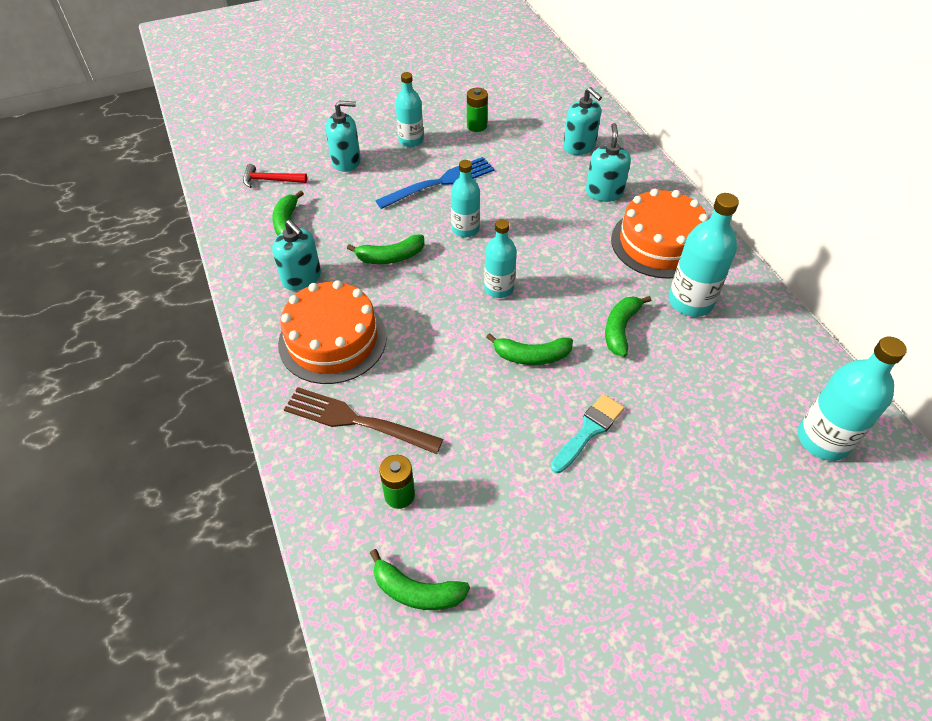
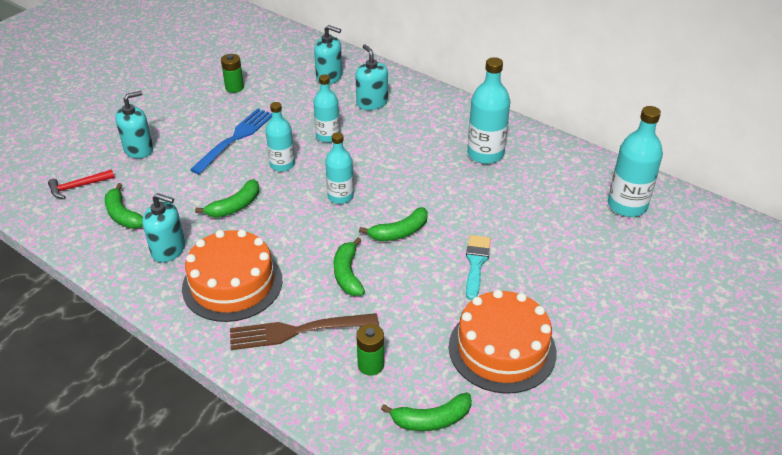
camera: 30 degrees left, 10 degrees down
turquoise bottle [395,72,423,147] -> turquoise bottle moved to [313,74,340,143]
green banana [605,296,651,357] -> green banana moved to [334,237,365,296]
orange cake [611,189,708,279] -> orange cake moved to [449,289,557,394]

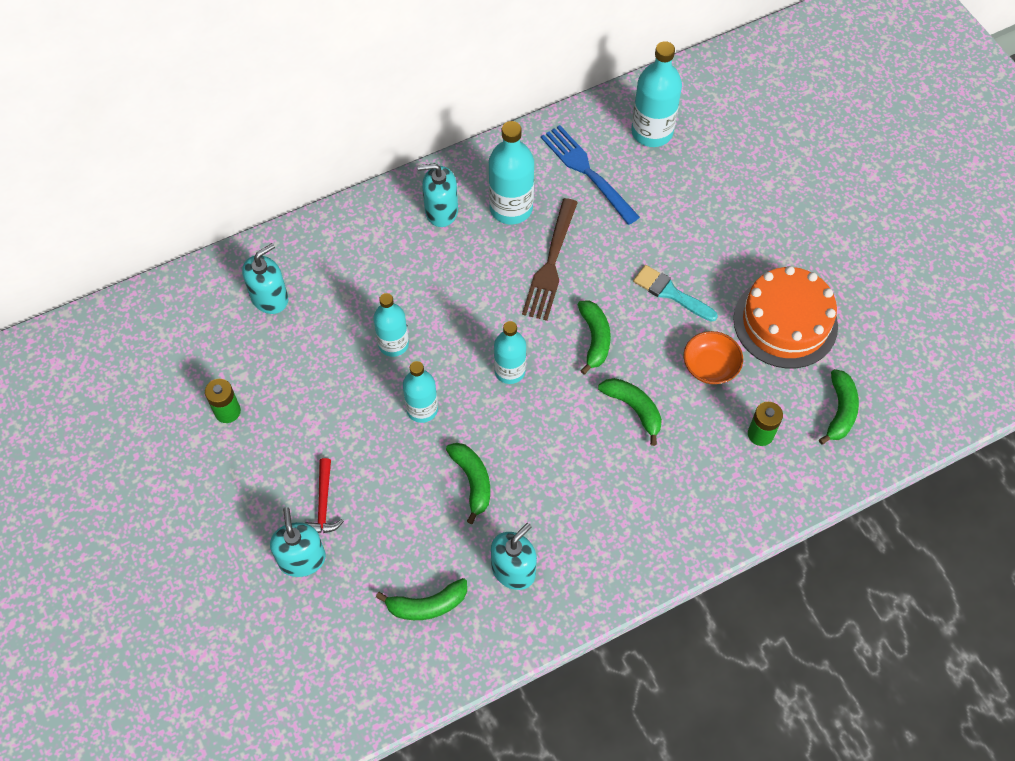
camera: 65 degrees left, 20 degrees up
red hammer [48,169,114,199] -> red hammer moved to [305,458,344,533]
orange cake [182,229,283,322] -> none
blue fork [190,108,272,174] -> blue fork moved to [541,125,640,225]
brown fork [230,313,379,350] -> brown fork moved to [522,198,578,321]
green banana [334,237,365,296] -> green banana turned 150 degrees counterclockwise [598,378,662,446]
turquoise soap dispenser [355,44,388,110] -> turquoise soap dispenser moved to [417,163,458,227]
none -> orange bowl [684,331,743,384]

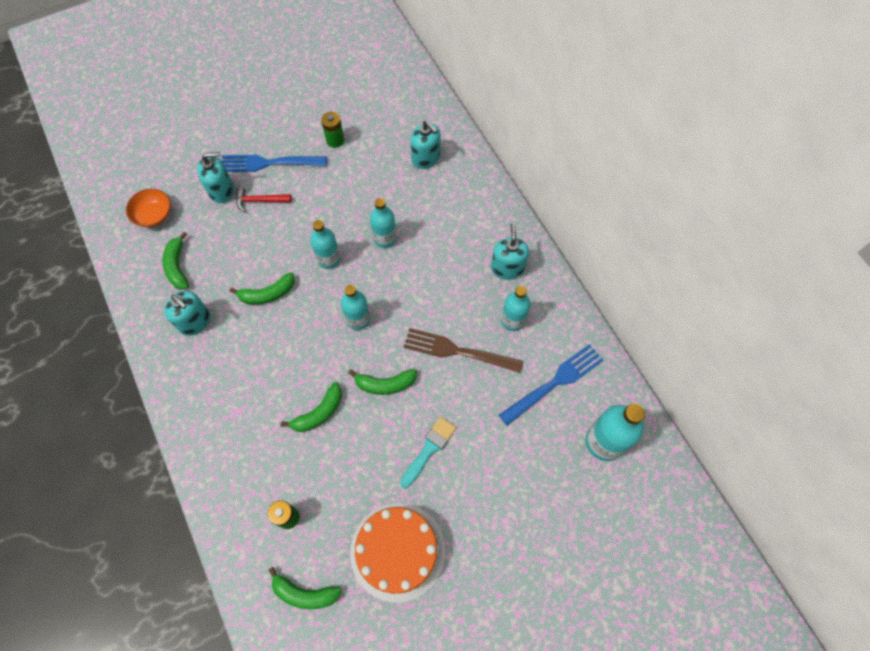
camera: 90 degrees right, 5 degrees up
turquoise bottle [489,121,534,224] -> turquoise bottle [501,286,531,331], size x0.67
orange bowl [684,331,743,384] -> orange bowl moved to [126,188,171,227]
none -> blue fork [221,155,327,172]

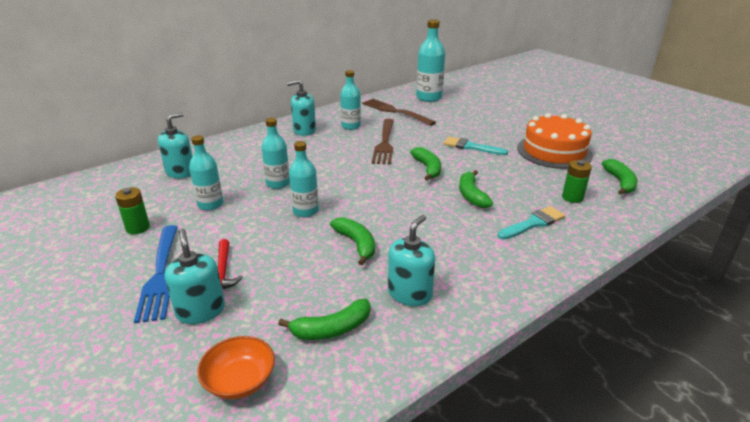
camera: 100 degrees left, 35 degrees down
green banana [281,382,342,432] -> green banana turned 135 degrees counterclockwise [459,170,493,208]
turquoise bottle [341,285,370,330] -> turquoise bottle moved to [189,135,223,210]
blue fork [499,344,604,425] -> brown fork [362,99,436,126]
none -> turquoise brush [498,206,565,240]

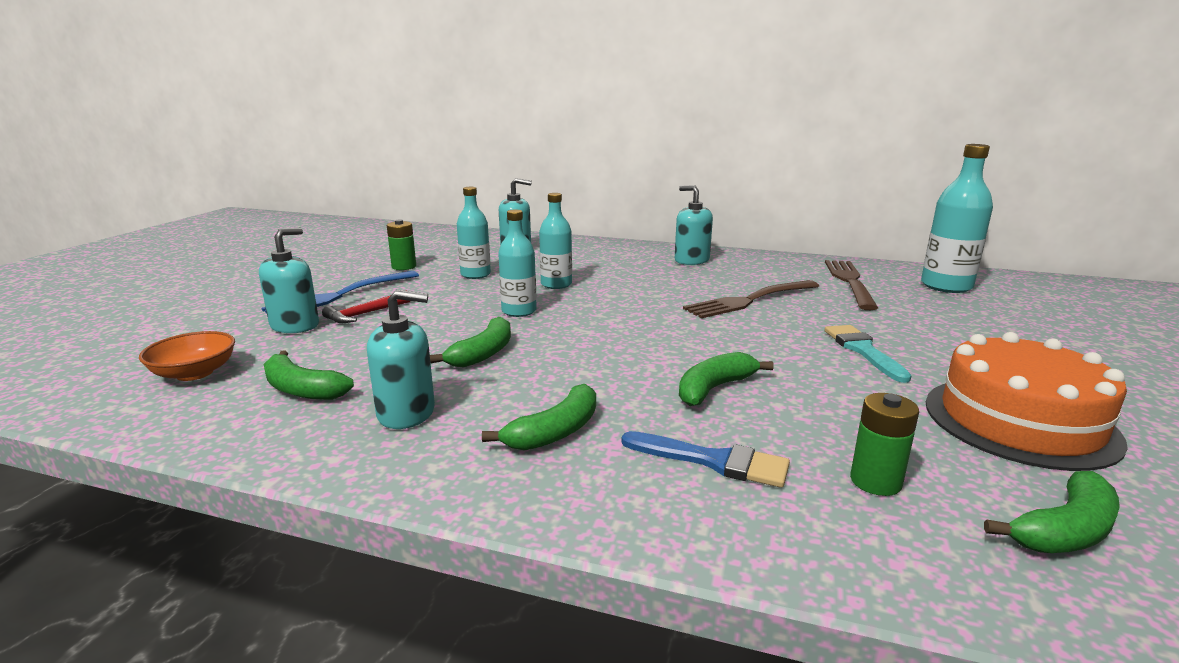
camera: 55 degrees right, 10 degrees down
turquoise bottle [340,70,361,130] -> none
green banana [410,147,441,181] -> green banana moved to [482,384,596,451]
turquoise brush [498,206,565,240] -> blue brush [621,431,790,488]

